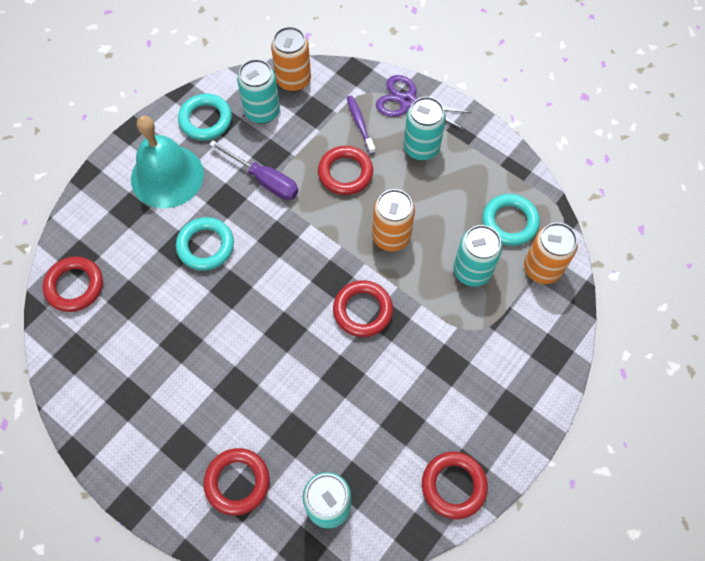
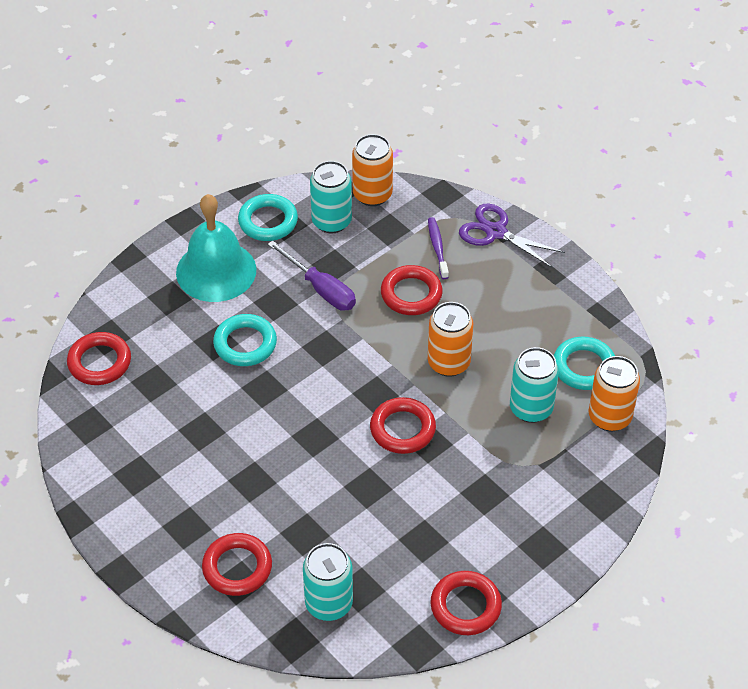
camera: 10 degrees right, 15 degrees down
turquoise can [404,97,446,161] -> none

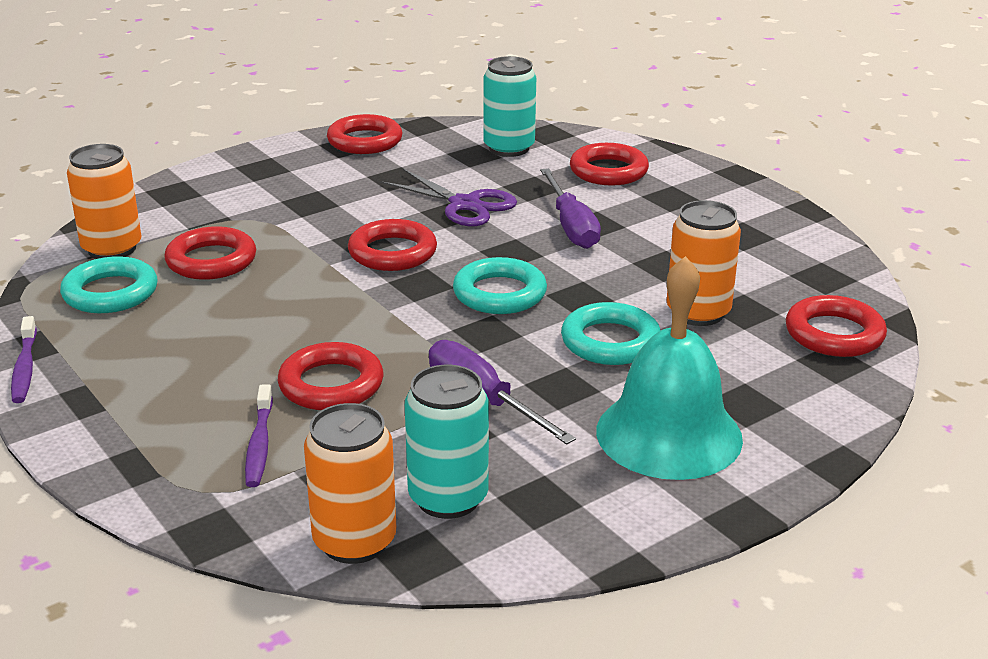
camera: 175 degrees left, 20 degrees down
turquoise ring [238,194,298,241] -> turquoise ring moved to [453,257,547,314]
orange can [428,302,473,377] -> orange can moved to [667,200,741,326]
purple scissors [459,203,565,268] -> purple scissors moved to [380,169,517,226]
turquoise can [510,347,559,423] -> red ring [164,226,256,280]
none -> purple toothbrush [11,316,37,403]
none -> purple screwdriver [540,168,601,249]

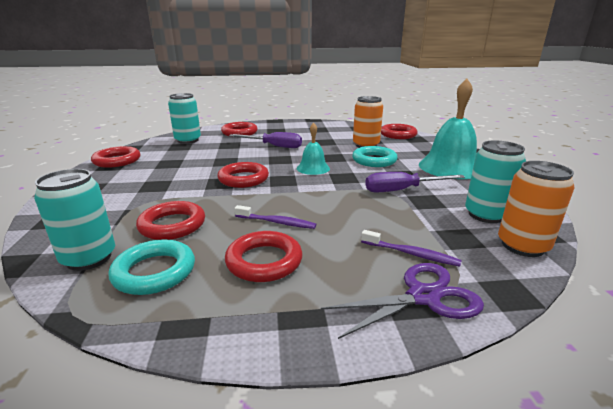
camera: 60 degrees left, 5 degrees down
purple toothbrush [11,316,37,403] -> purple toothbrush moved to [234,205,316,229]
orange can [67,144,141,259] -> turquoise can [34,169,115,271]
red ring [278,342,384,410] -> red ring moved to [225,231,302,282]
purple scissors [380,169,517,226] -> purple scissors moved to [321,263,484,339]
turquoise ring [453,257,547,314] -> turquoise bell [297,123,330,175]

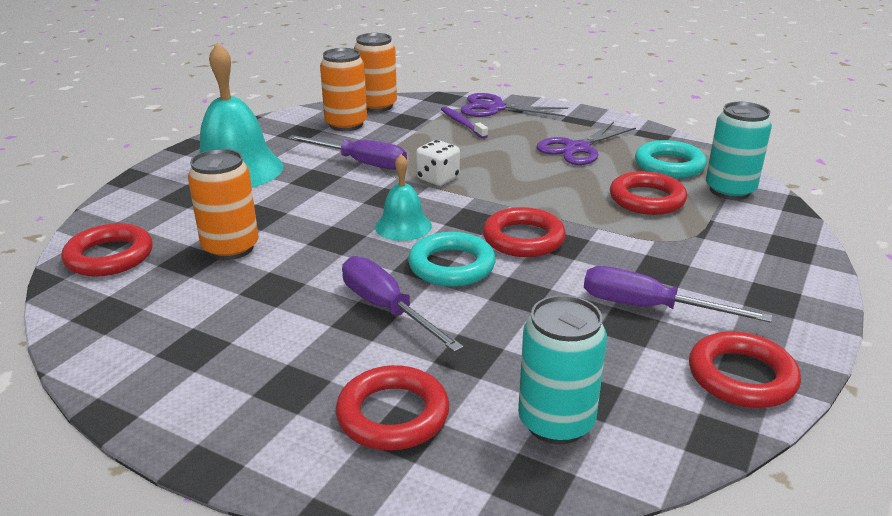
camera: 145 degrees left, 5 degrees up
red ring [225,231,302,282] -> purple scissors [536,122,636,165]
purple toothbrush [234,205,316,229] -> none
turquoise ring [352,146,398,167] -> turquoise ring moved to [408,232,496,287]
turquoise can [465,140,526,223] -> orange can [320,48,367,131]
none -> white dice [416,140,460,186]
none -> purple screwdriver [584,266,772,323]

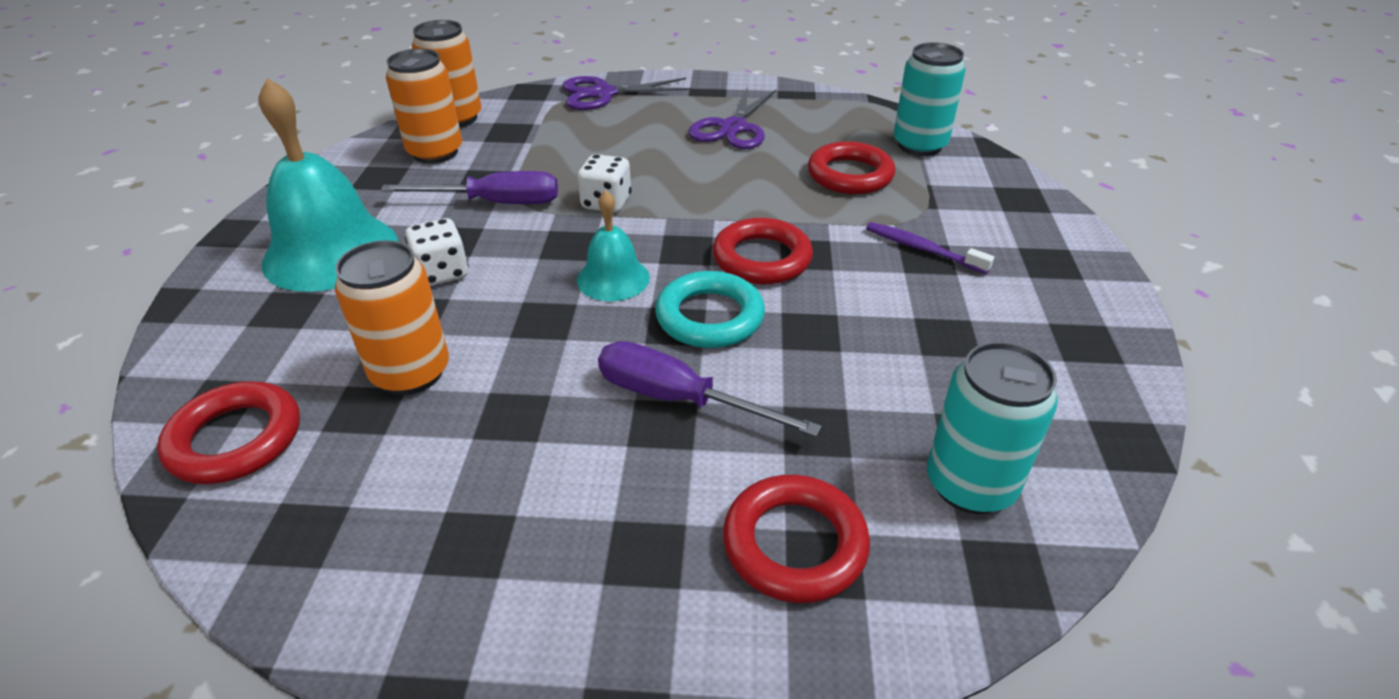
camera: 25 degrees left, 10 degrees up
purple toothbrush [441,106,488,139] -> purple toothbrush moved to [866,222,994,274]
purple screwdriver [584,266,772,323] -> none
turquoise ring [635,140,707,178] -> none
red ring [689,331,801,408] -> none
none -> white dice [405,218,469,286]

